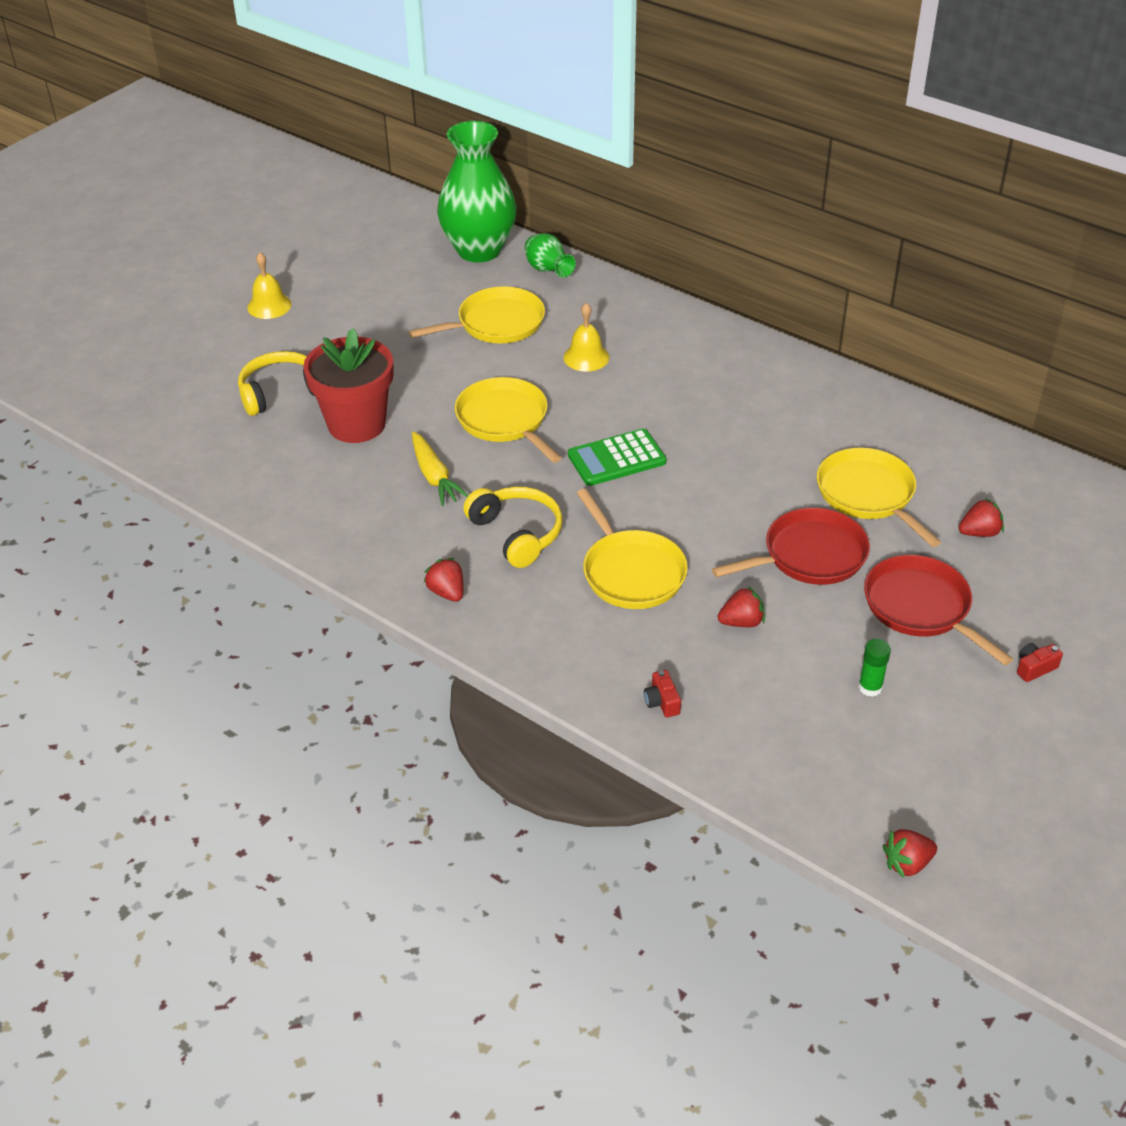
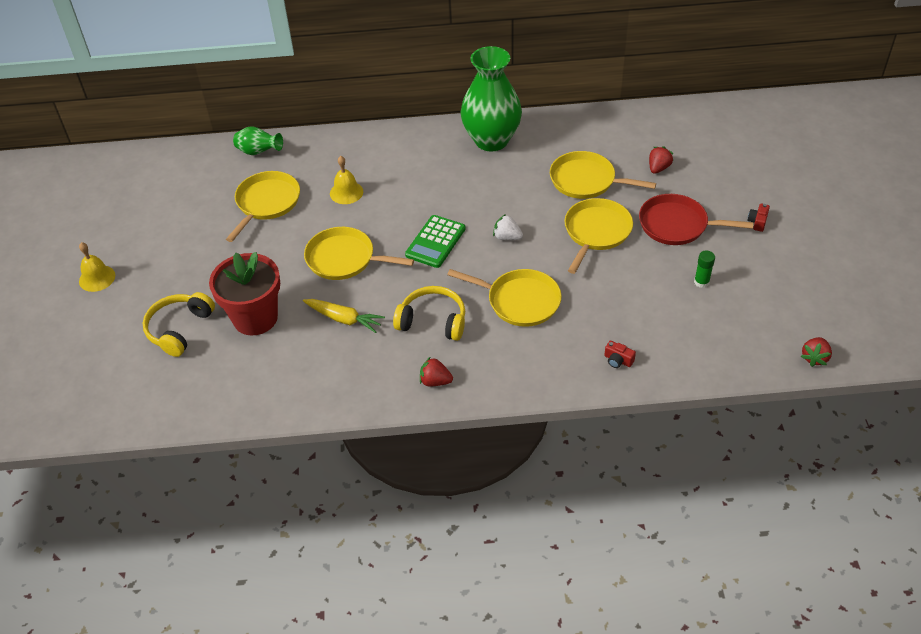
camera: 40 degrees left, 5 degrees up
green vase [437,121,517,262] -> green vase moved to [461,46,522,151]
red pan [712,508,870,585] -> yellow pan [565,198,633,274]
red strawberry [718,586,765,627] -> none
none -> white strawberry [493,214,523,240]

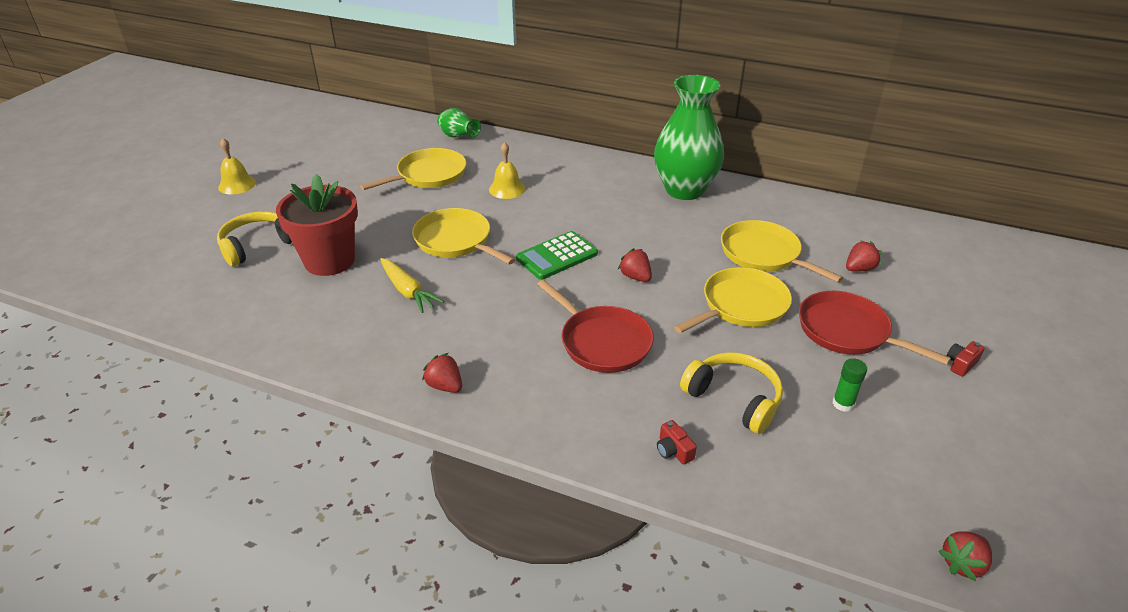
camera: 25 degrees right, 10 degrees down
yellow headphones [393,286,465,341] -> yellow headphones moved to [680,352,783,434]
yellow pan [447,269,562,327] -> red pan [537,280,654,373]
white strawberry [493,214,523,240] -> red strawberry [618,248,652,282]

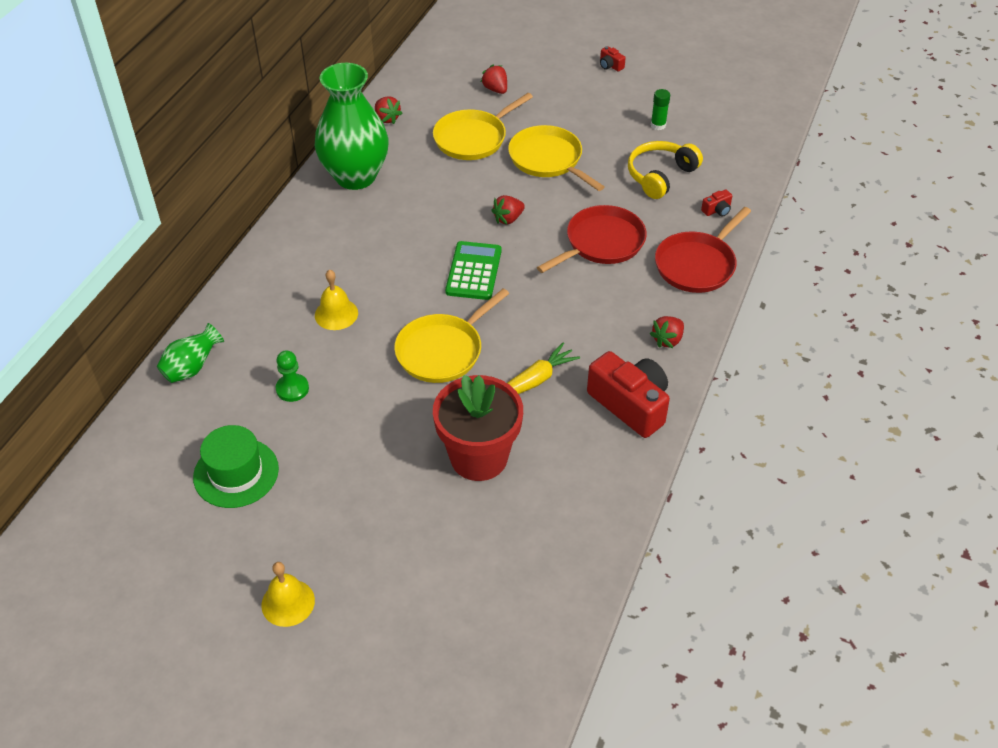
camera: 90 degrees left, 10 degrees up
yellow headphones [217,211,292,266] -> none
yellow pan [360,148,466,190] -> green pawn [276,350,309,402]
green calculator [516,231,598,280] -> green calculator turned 135 degrees counterclockwise [445,241,502,300]
red pan [799,291,951,365] -> red pan moved to [655,207,751,293]
red strawberry [939,531,992,581] -> red strawberry moved to [375,96,403,124]
none -> green hat [193,425,279,508]
none -> red camera [587,351,670,438]

